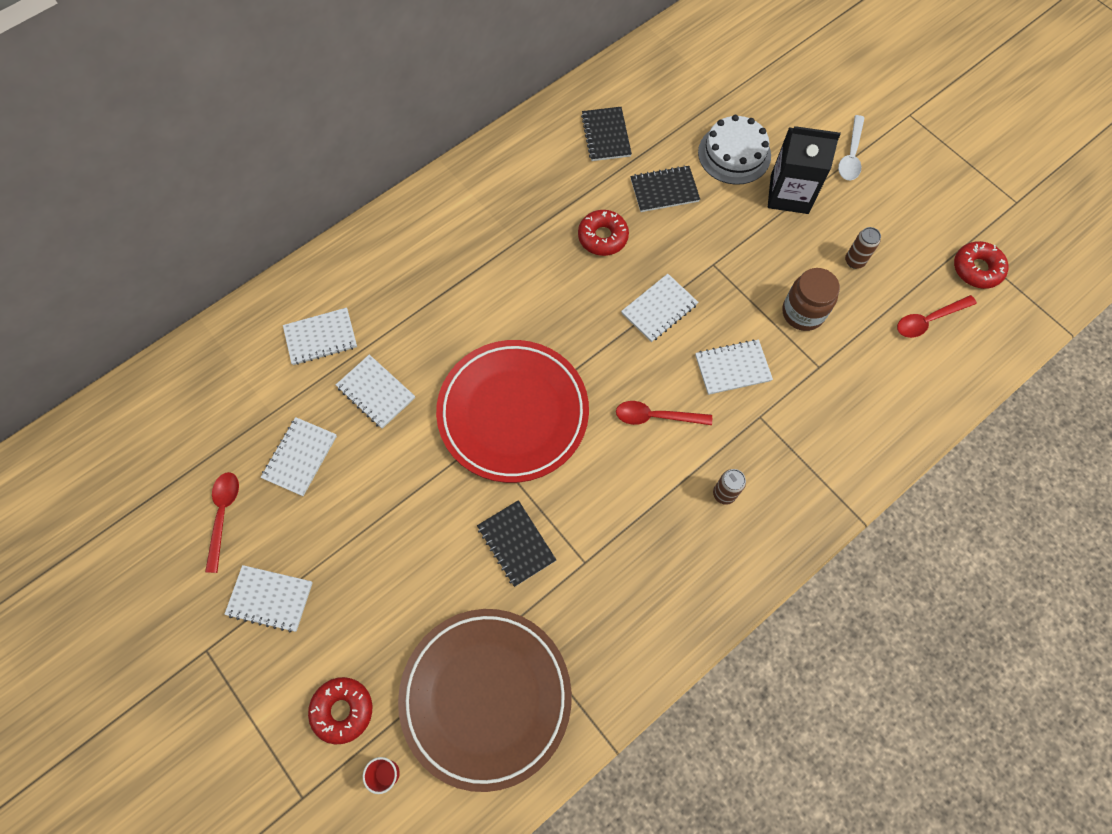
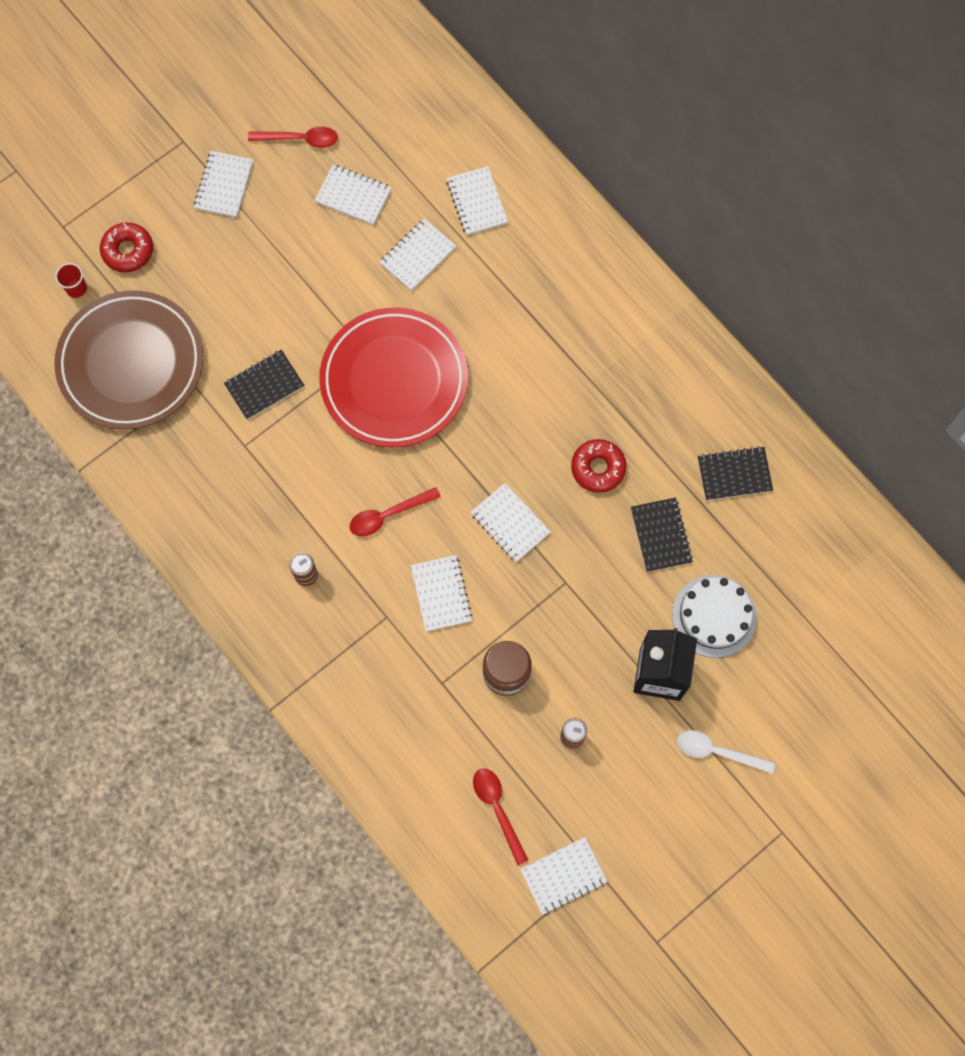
camera: 90 degrees right, 5 degrees up
red spoon [616,401,712,425] -> red spoon turned 120 degrees counterclockwise [349,487,441,536]
red donut [954,241,1008,289] -> white notebook [520,837,608,915]

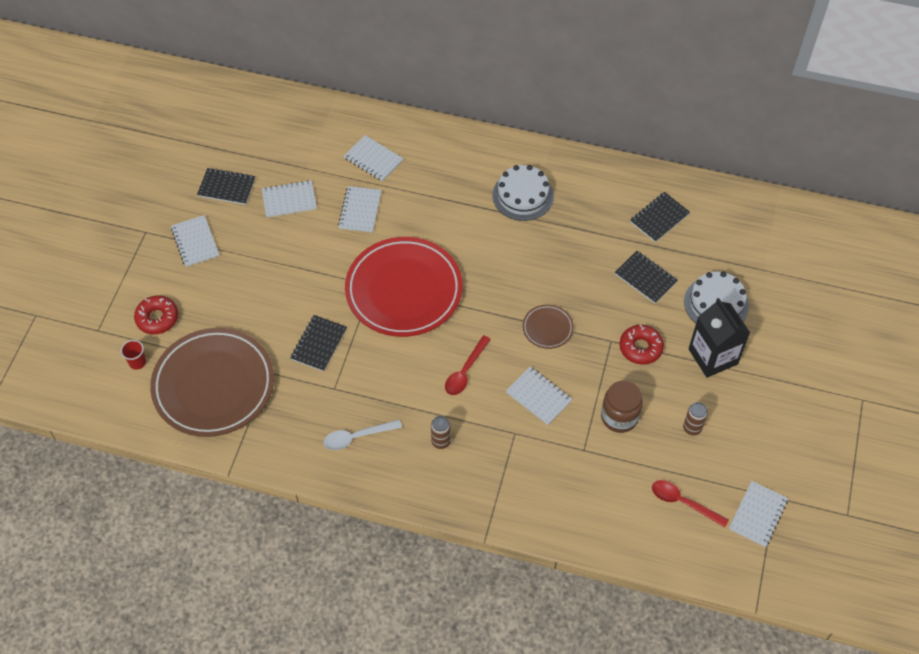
camera: 35 degrees left, 15 degrees down
red spoon [248,126,338,148] -> black notebook [197,168,255,205]
white notebook [471,483,551,562] -> brown plate [522,304,574,349]
red donut [571,439,626,493] -> red donut moved to [620,325,664,365]
white spoon [677,730,776,774] -> white spoon moved to [324,420,402,450]
none -> white cake [492,165,554,221]

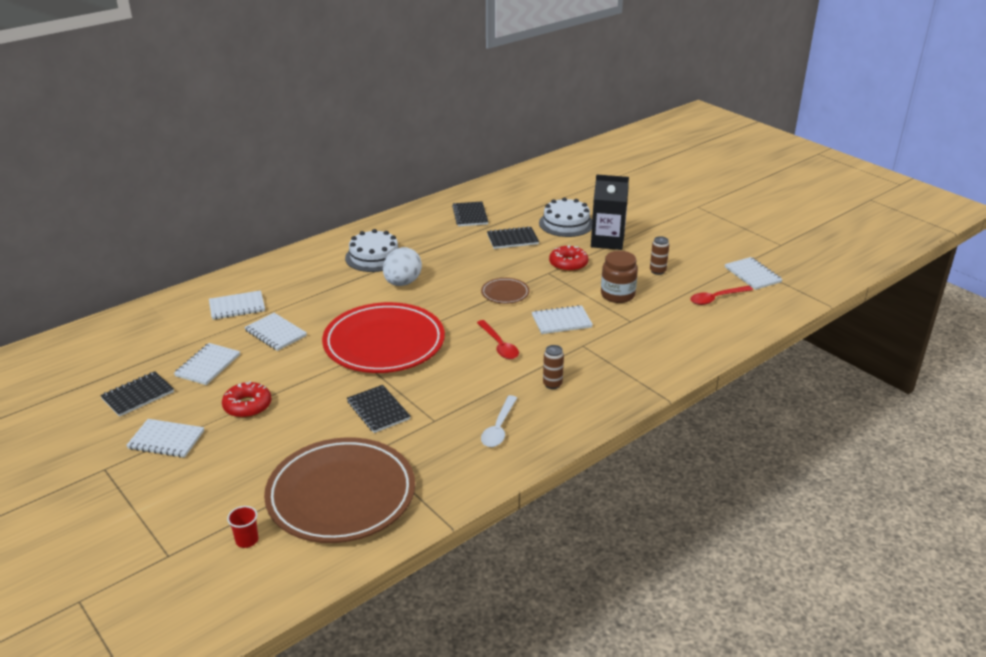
camera: 55 degrees left, 25 degrees down
red donut [134,296,178,334] -> red donut moved to [222,381,272,418]
none -> white egg [383,247,422,286]

